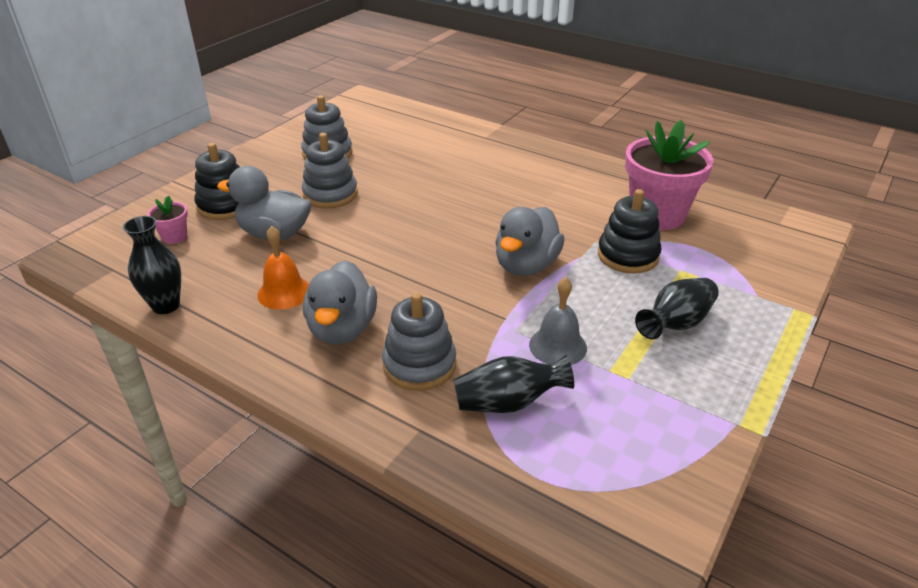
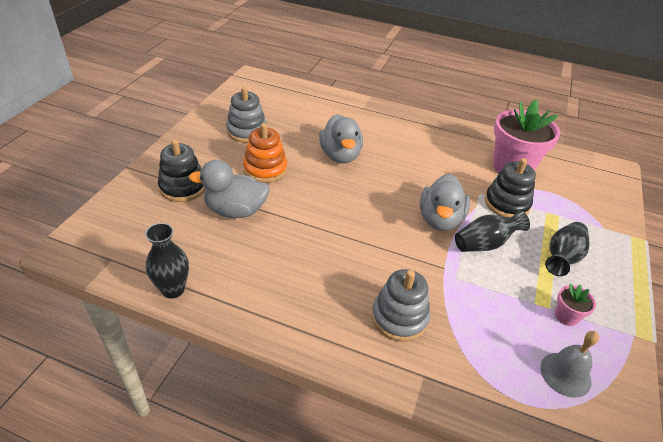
camera: 15 degrees left, 5 degrees up
pink flower pot [147,196,188,244] -> pink flower pot moved to [555,284,596,326]
orange bell [257,226,309,310] -> none
grey stacking toy [302,133,358,209] -> orange stacking toy [243,123,287,183]
grey duck [303,260,377,345] -> grey duck moved to [319,114,363,164]
black vase [454,355,574,413] -> black vase moved to [455,210,530,252]
grey bell [529,277,587,365] -> grey bell moved to [540,331,599,398]

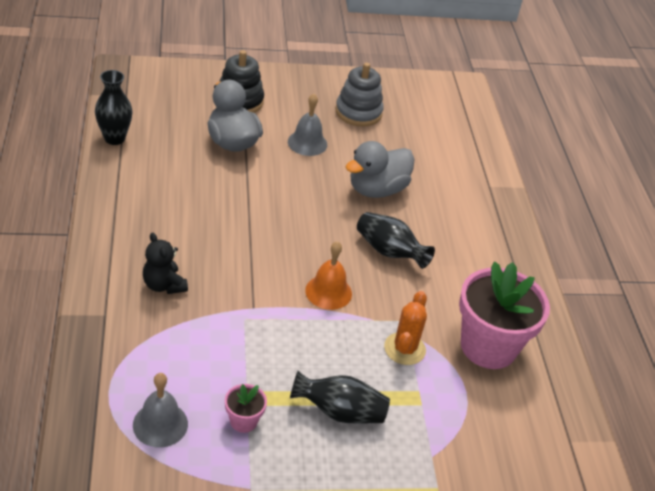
camera: 60 degrees right, 0 degrees up
orange stacking toy [243,123,287,183] -> grey bell [288,94,327,156]
grey stacking toy [372,269,430,342] -> black teddy bear [143,233,188,294]
grey duck [420,174,470,231] -> orange bell [305,241,352,310]
black vase [455,210,530,252] -> black vase moved to [357,212,435,269]
black stacking toy [485,158,536,217] -> orange cactus [384,291,427,365]

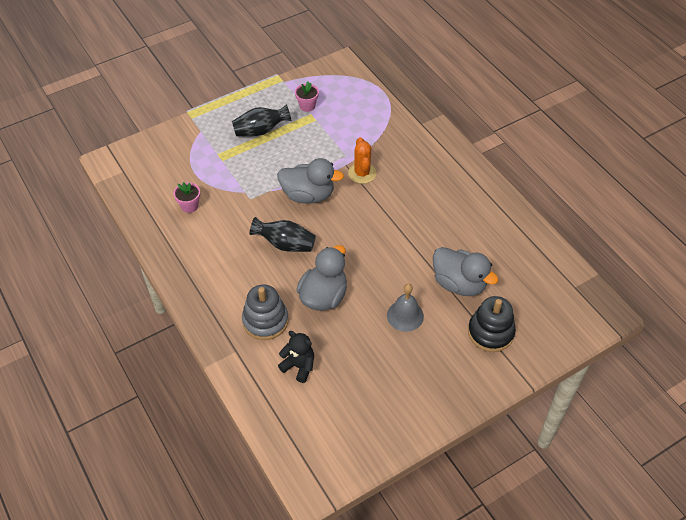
camera: 160 degrees right, 10 degrees up
black vase [95,70,133,145] -> none
grey bell [133,373,188,448] -> none
black teddy bear [143,233,188,294] -> black teddy bear moved to [278,331,314,383]
orange bell [305,241,352,310] -> grey duck [277,158,344,204]
grey stacking toy [336,62,384,127] -> grey stacking toy moved to [242,284,289,340]
orange cactus [384,291,427,365] -> orange cactus moved to [348,137,376,184]
pink flower pot [459,262,550,369] -> pink flower pot [174,182,200,213], size x0.44

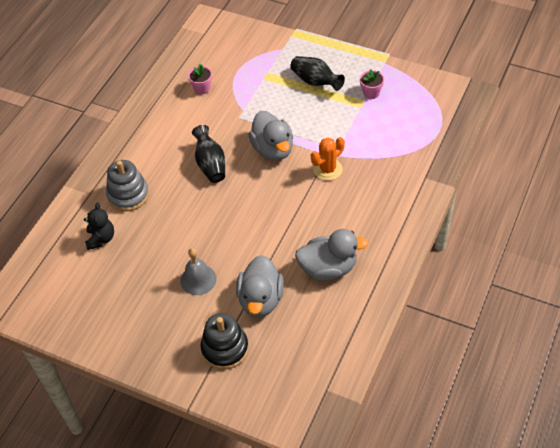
camera: 60 degrees right, 0 degrees up
grey duck [296,245,347,311] -> grey duck moved to [295,229,369,281]

